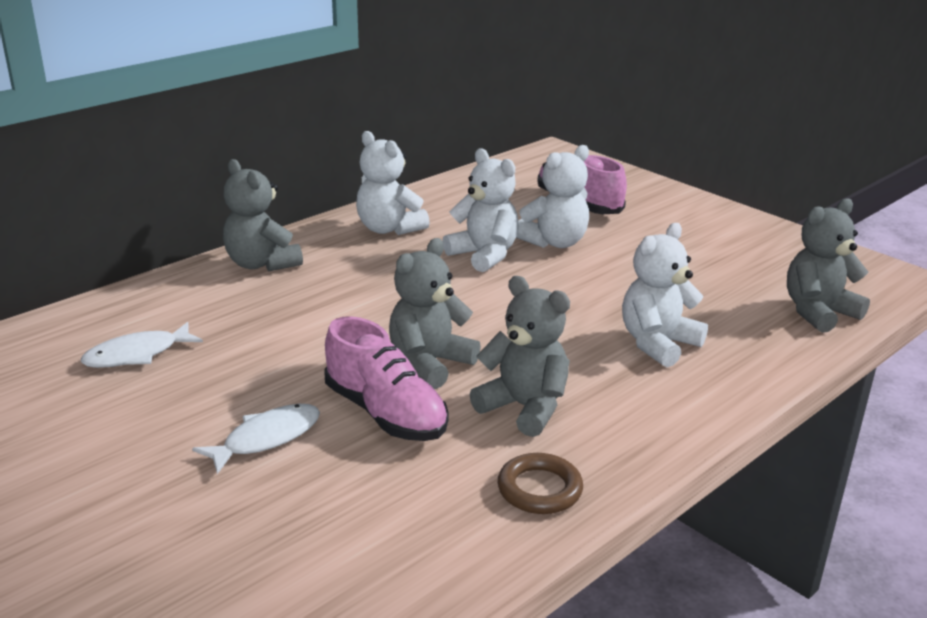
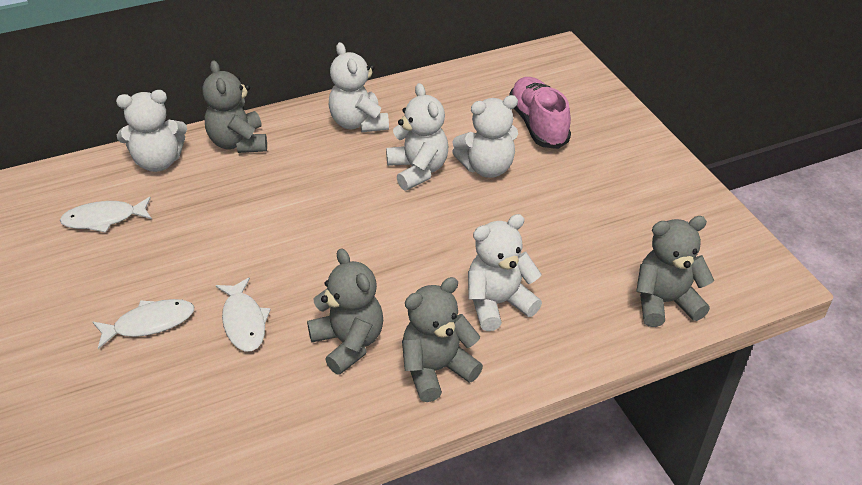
camera: 20 degrees right, 15 degrees up
pink shoe [324,316,449,441] -> white fish [216,277,271,351]
grey teddy bear [389,238,481,389] -> grey teddy bear moved to [402,277,483,402]
brown ring [498,453,583,514] -> none
none -> white teddy bear [116,90,187,172]

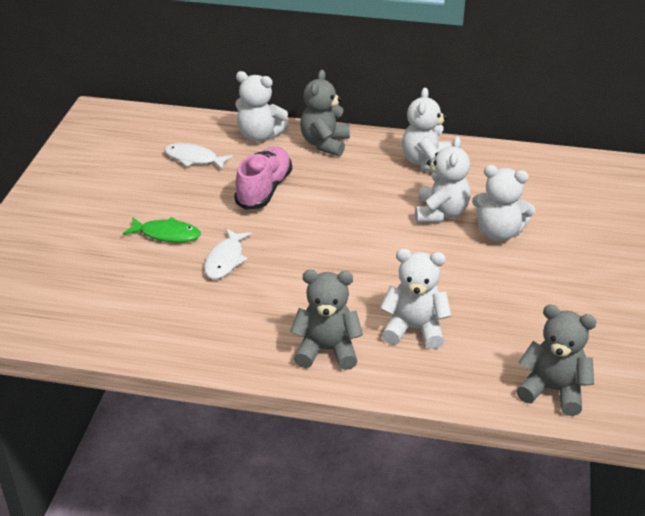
camera: 35 degrees right, 5 degrees down
white fish [93,299,195,349] -> green fish [123,217,201,242]
grey teddy bear [307,248,383,375] -> none
pink shoe [509,77,571,149] -> pink shoe moved to [234,146,292,210]

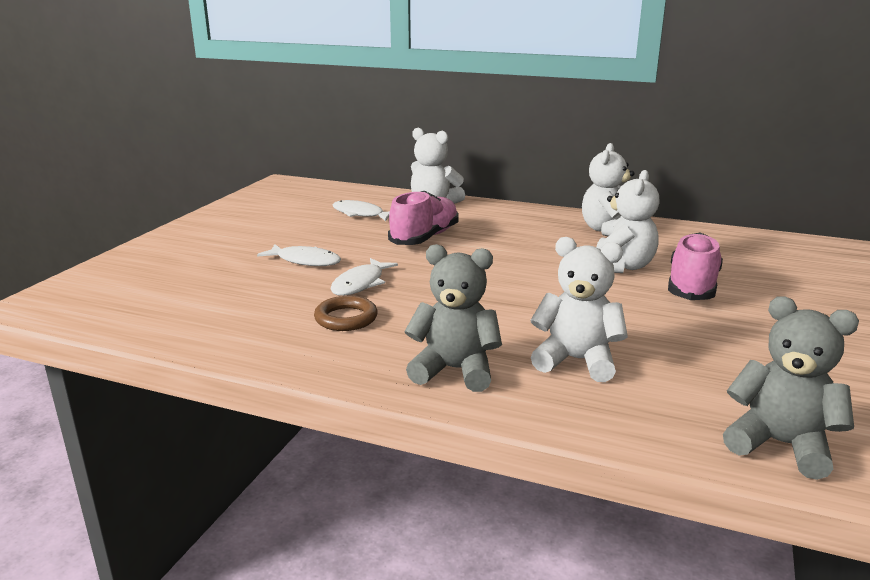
camera: 10 degrees right, 15 degrees down
green fish [123,217,201,242] -> white fish [257,244,341,266]
grey teddy bear [300,70,350,157] -> none
white teddy bear [472,165,535,242] -> pink shoe [668,232,723,300]
none -> brown ring [314,296,378,331]

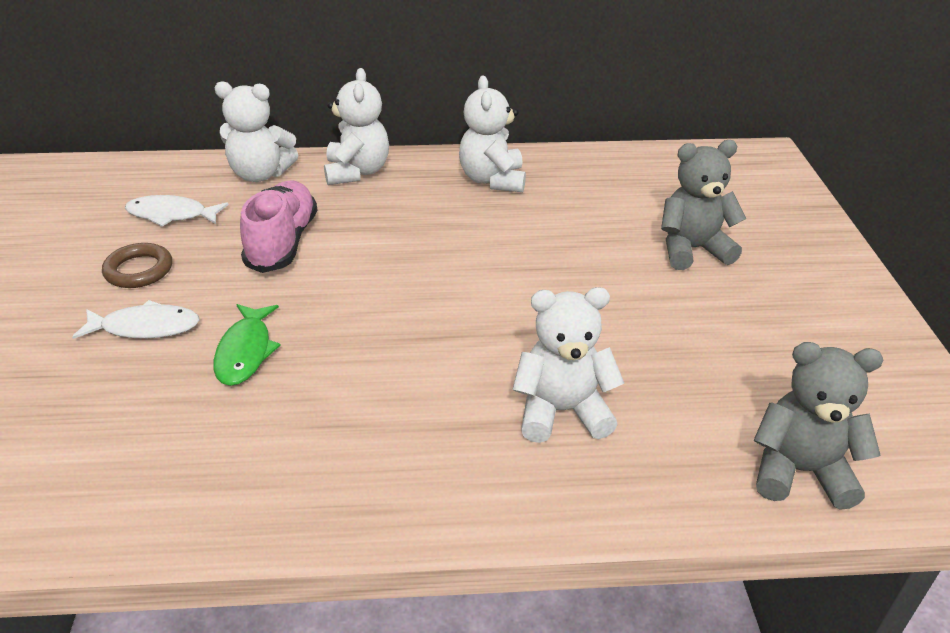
camera: 25 degrees left, 15 degrees up
brown ring [314,296,378,331] -> brown ring moved to [102,243,172,288]
white fish [331,258,398,296] -> green fish [214,304,281,386]
grey teddy bear [404,244,502,392] -> grey teddy bear moved to [661,140,747,270]
white teddy bear [596,170,660,273] -> white teddy bear moved to [324,68,389,185]
pink shoe [668,232,723,300] -> none

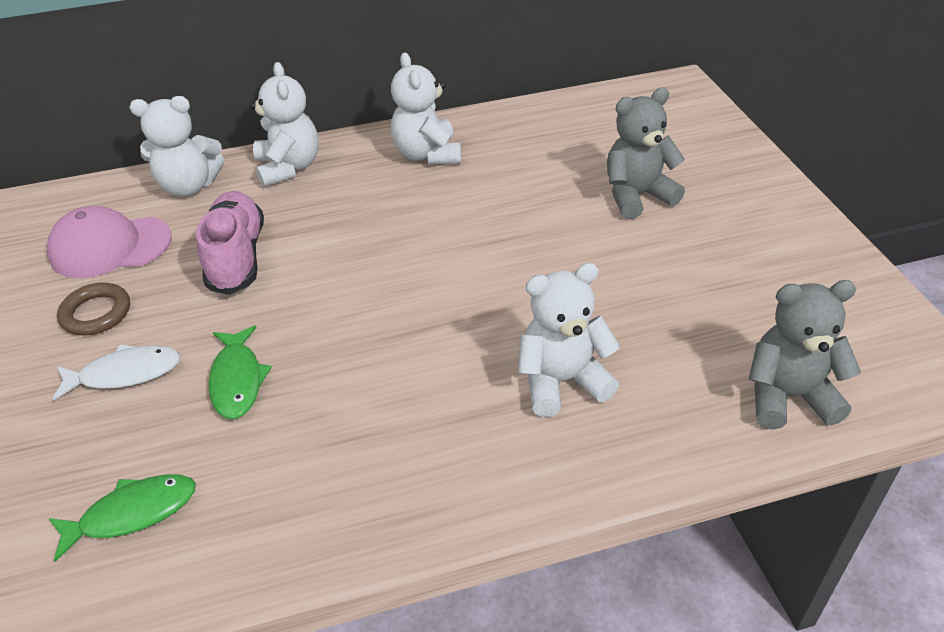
camera: 10 degrees left, 5 degrees up
white fish [125,195,229,227] -> pink cap [47,206,172,278]
none -> green fish [48,475,196,562]

